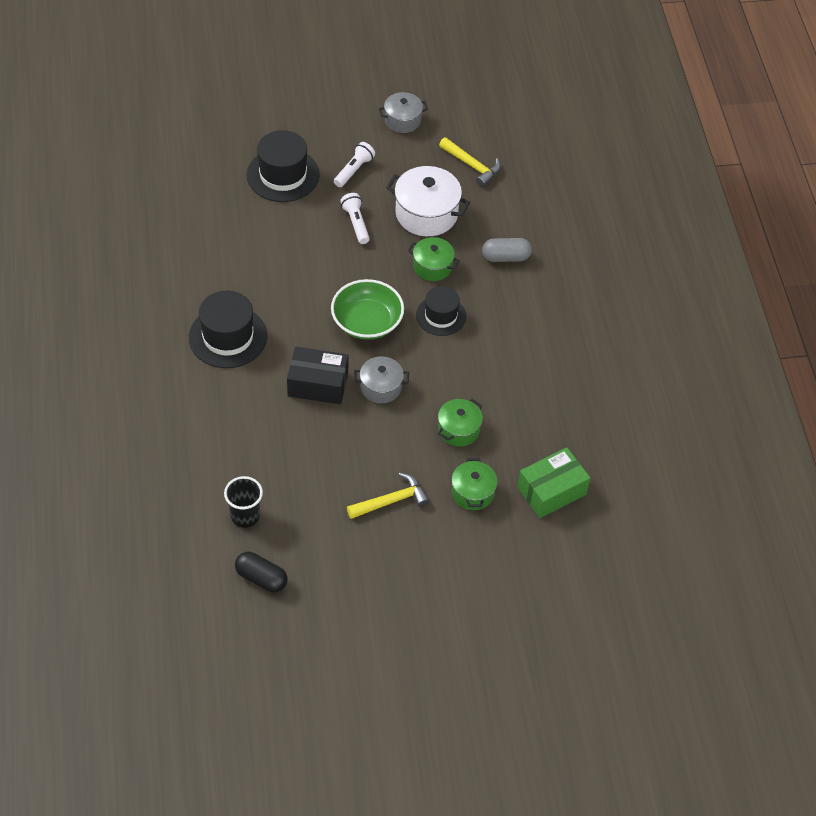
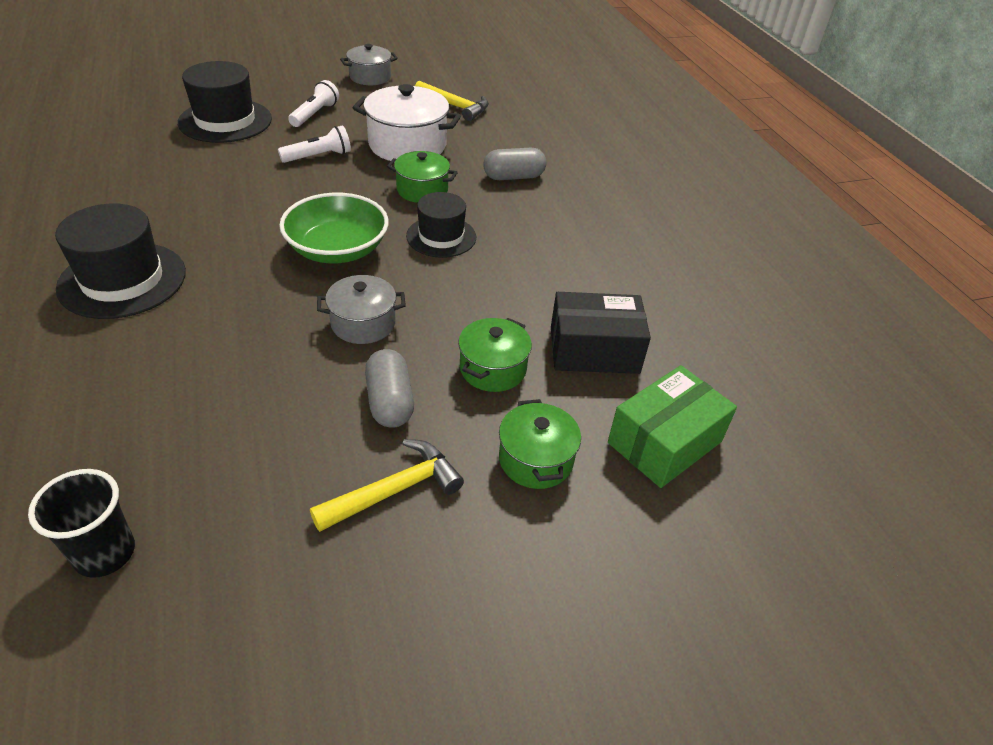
camera: 10 degrees left, 10 degrees down
black capsule [235,552,288,593] -> none
black box [287,347,349,404] -> black box moved to [551,292,651,374]
white flashlight [340,193,370,244] -> white flashlight turned 90 degrees clockwise [278,125,351,163]
none -> grey capsule [365,349,414,428]

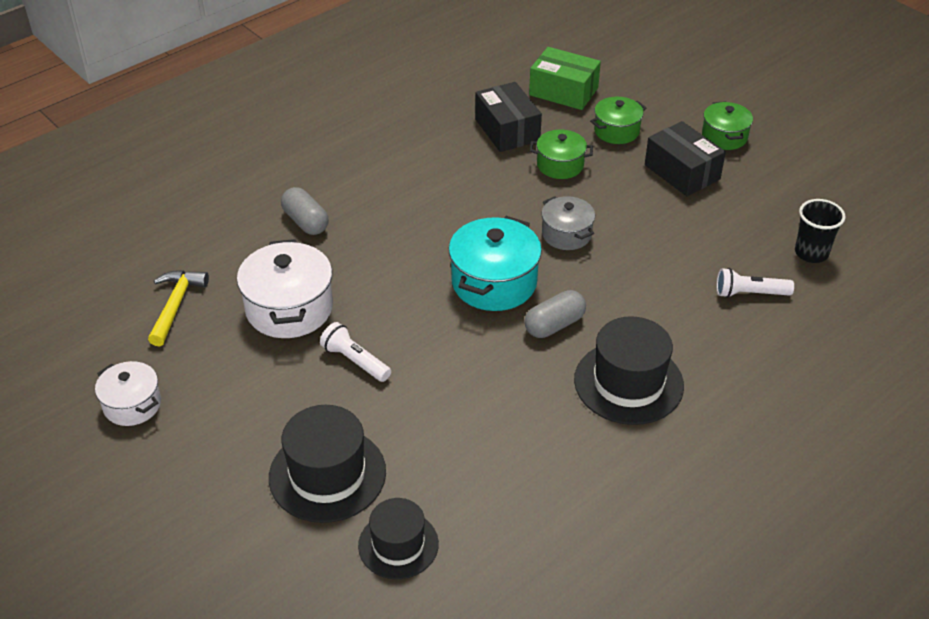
camera: 110 degrees left, 0 degrees up
green bowl [279,193,389,263] -> turquoise pot [449,216,542,311]
white flashlight [288,80,339,127] -> white flashlight moved to [716,268,794,298]
yellow hammer [310,439,464,532] -> black box [645,121,726,196]
grey pot [340,44,398,85] -> white pot [95,361,161,426]
grey capsule [365,349,414,428] -> grey capsule moved to [524,290,586,338]
green pot [387,151,458,203] -> green pot moved to [702,101,753,150]
black hat [406,192,476,258] -> black hat moved to [358,498,439,579]

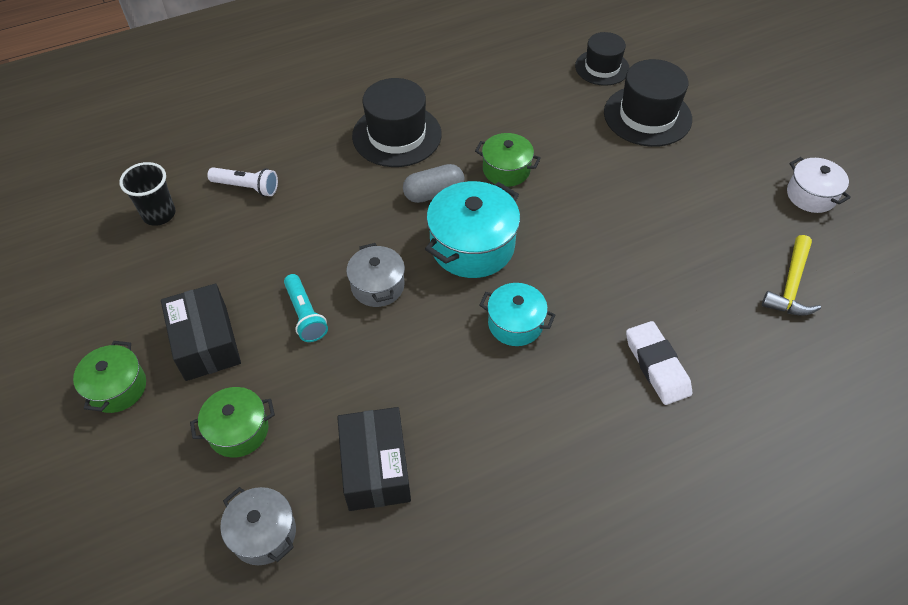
camera: 165 degrees left, 10 degrees up
white pot [237,239,333,338] -> none
grey capsule [281,187,329,235] -> white eraser [626,321,692,405]
white flashlight [320,322,391,382] -> none
green box [529,47,601,110] -> grey pot [220,487,296,565]
green pot [530,130,593,179] -> green pot moved to [475,133,541,187]
none -> turquoise flashlight [284,274,328,342]
none -> turquoise pot [479,283,555,346]

